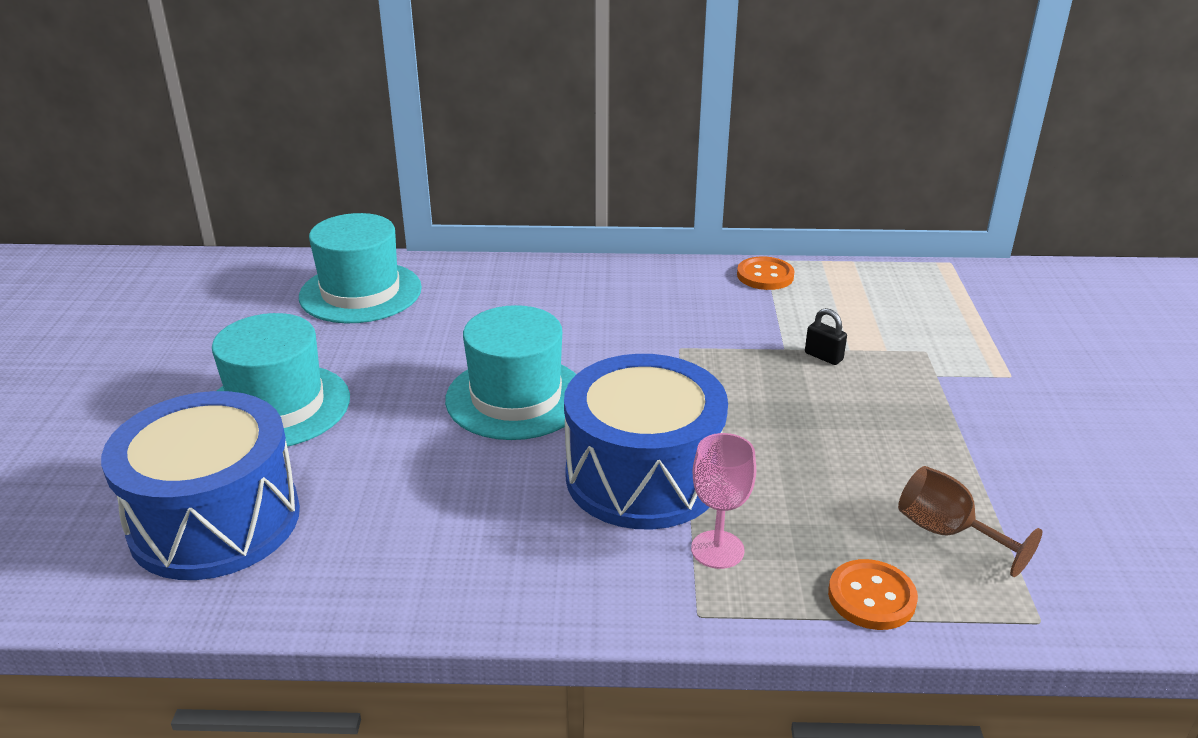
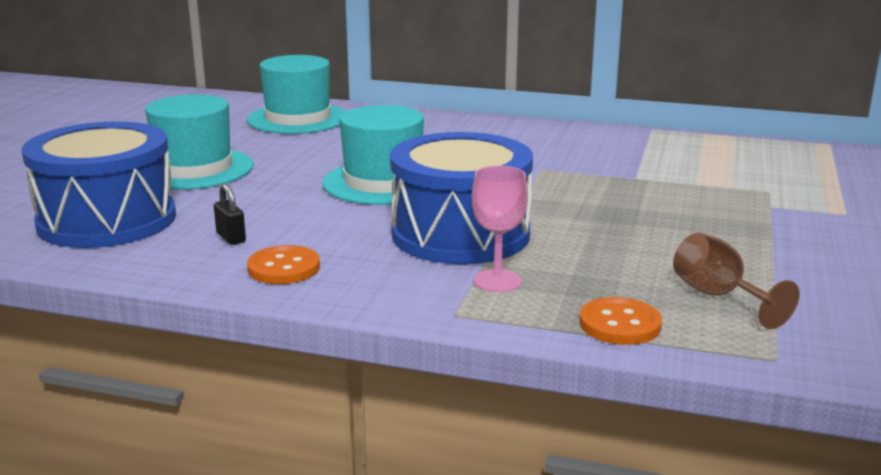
camera: 15 degrees right, 10 degrees down
orange button [737,257,795,290] -> orange button moved to [247,245,320,284]
black padlock [805,308,847,365] -> black padlock moved to [214,183,246,245]

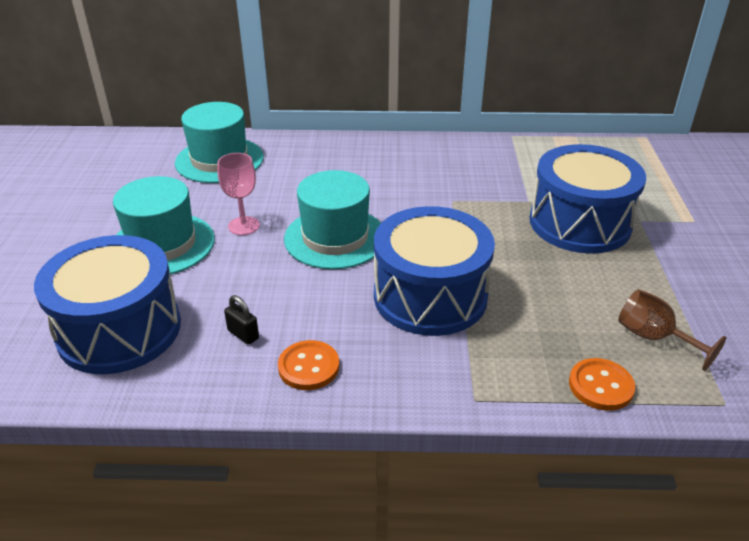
camera: 15 degrees left, 15 degrees up
pink goblet [472,166,528,292] -> pink goblet moved to [218,153,260,235]
none -> blue drum [529,144,646,254]

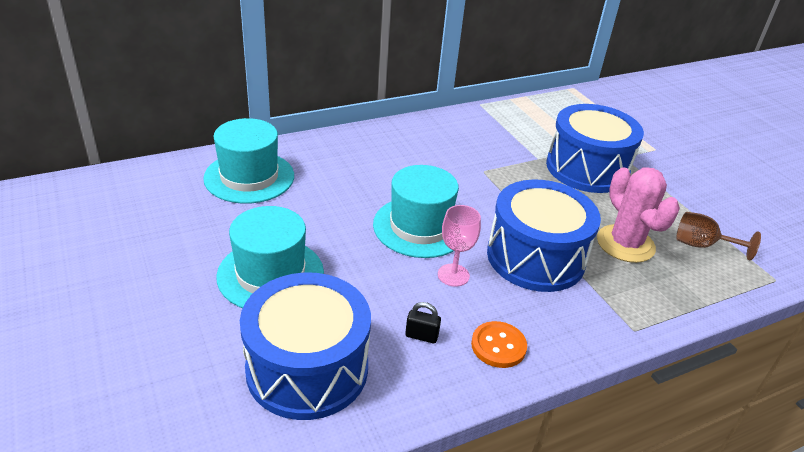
camera: 30 degrees left, 0 degrees up
pink goblet [218,153,260,235] -> pink goblet moved to [438,205,481,287]
orange button [569,358,635,411] -> none
none -> pink cactus [597,167,680,263]

